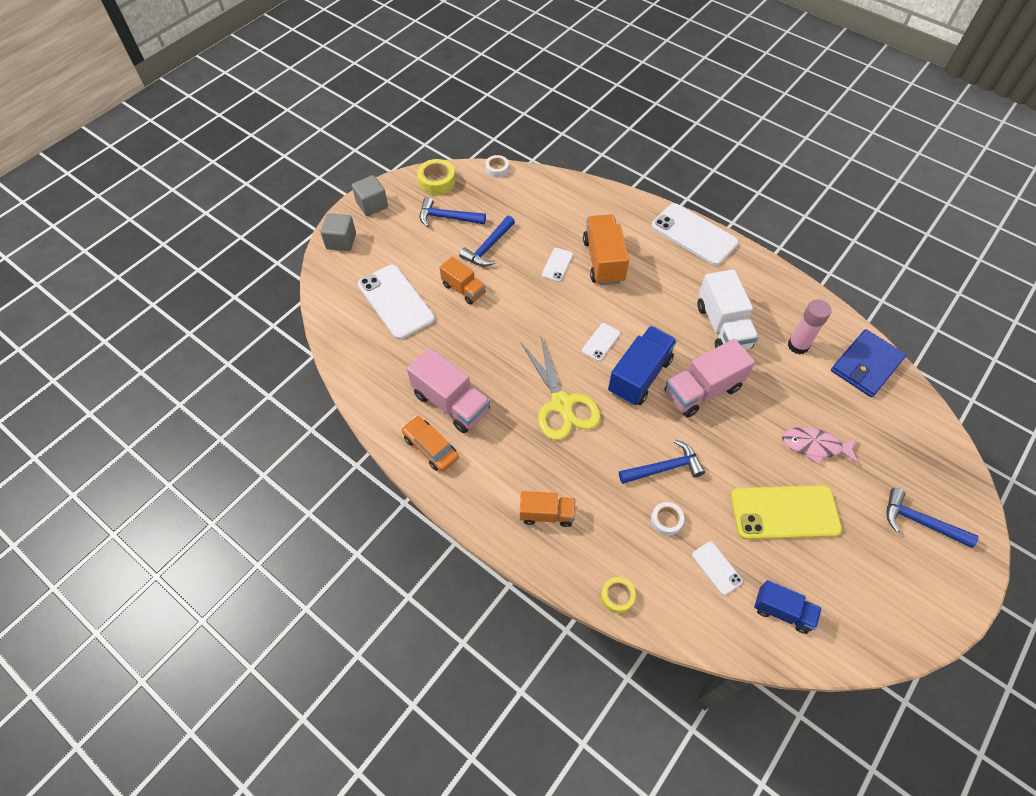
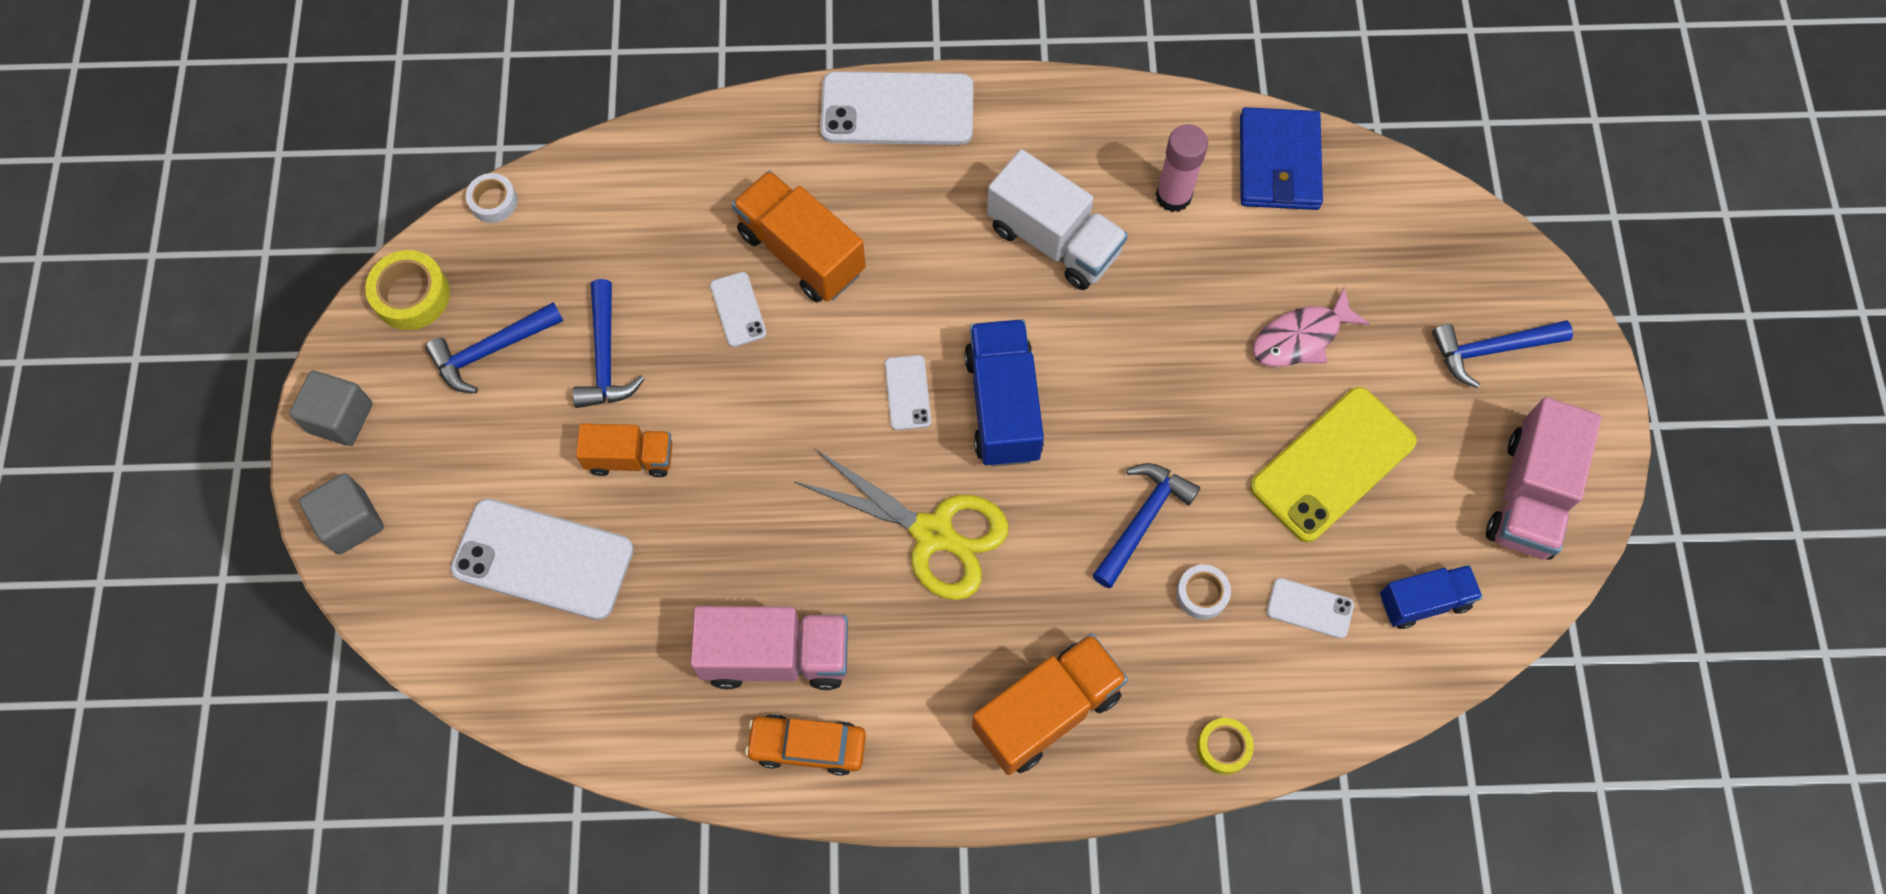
camera: 40 degrees left, 10 degrees up
orange truck [520,491,576,527] -> orange truck [972,633,1128,775], size x1.61
pink truck [665,339,755,417] -> pink truck moved to [1486,397,1602,560]

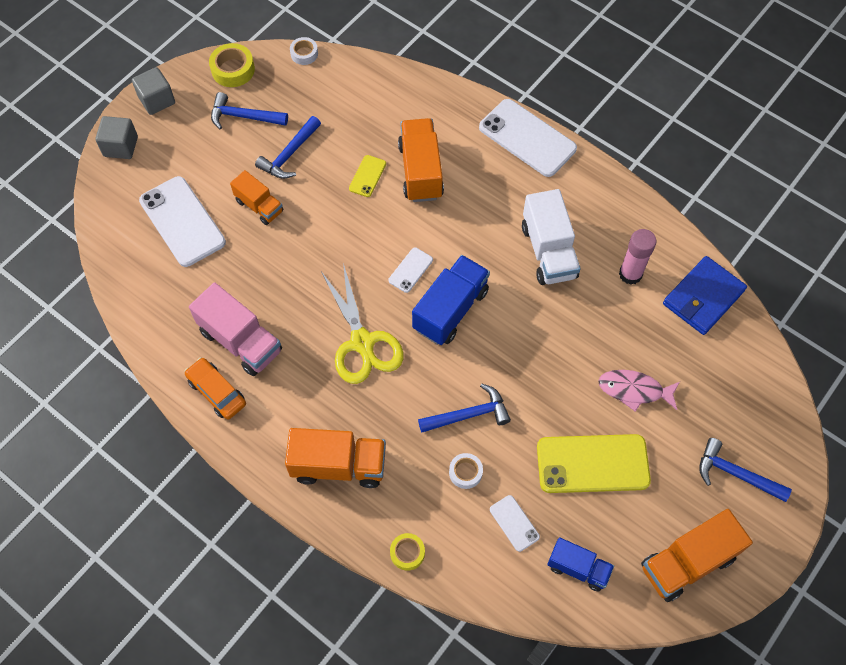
camera: 40 degrees right, 5 degrees down
white phone [710,272,767,347] -> yellow phone [349,155,386,197]
pink truck [1486,397,1602,560] -> orange truck [641,509,753,602]

